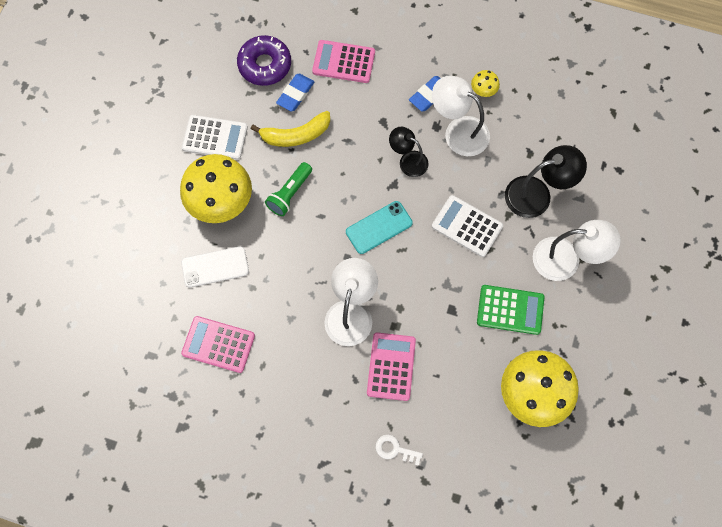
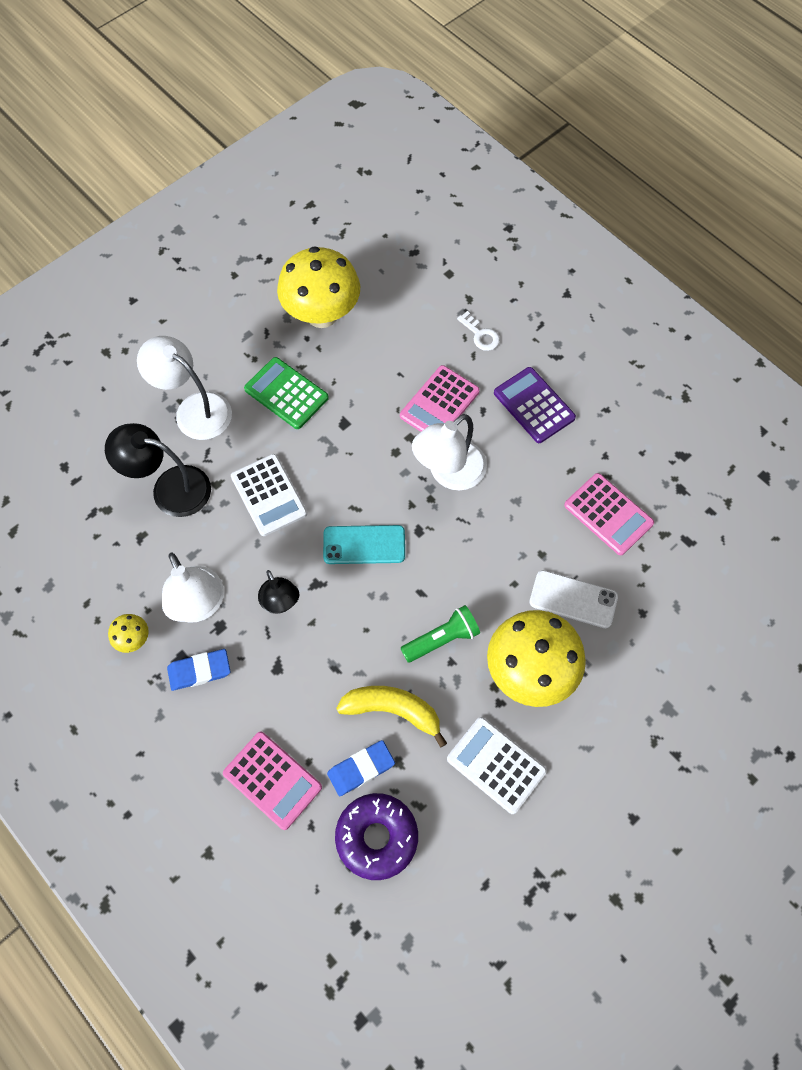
camera: 150 degrees left, 5 degrees down
none -> purple calculator [494,367,576,443]

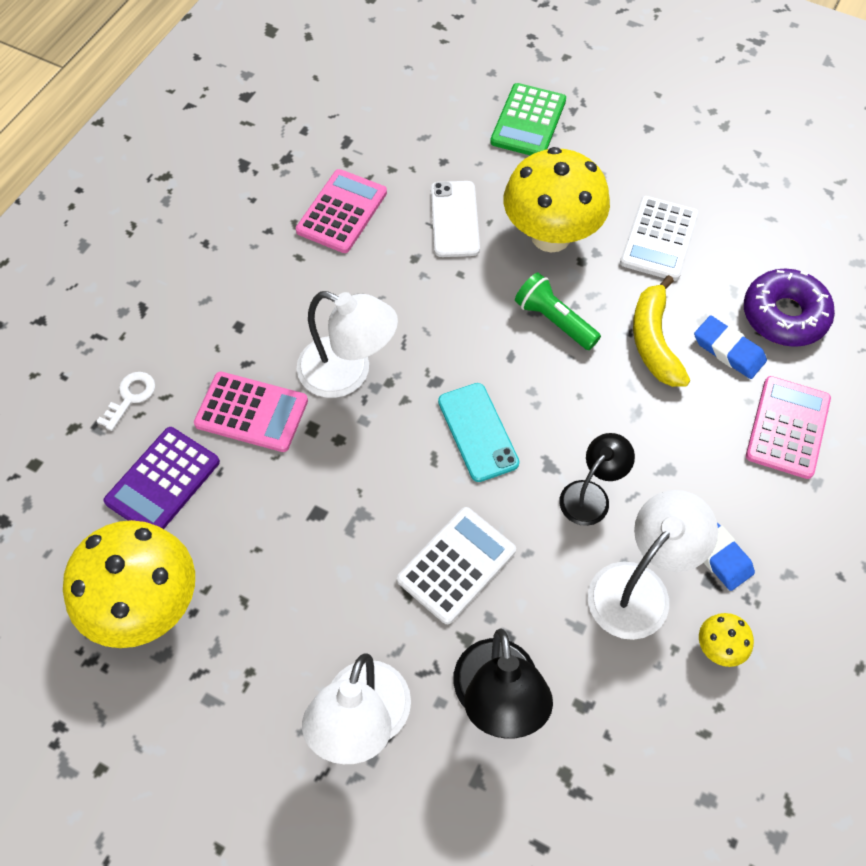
camera: 110 degrees left, 5 degrees down
green calculator [244,357,329,429] -> green calculator moved to [490,83,566,155]
purple calculator [494,367,576,443] -> purple calculator moved to [104,427,220,529]

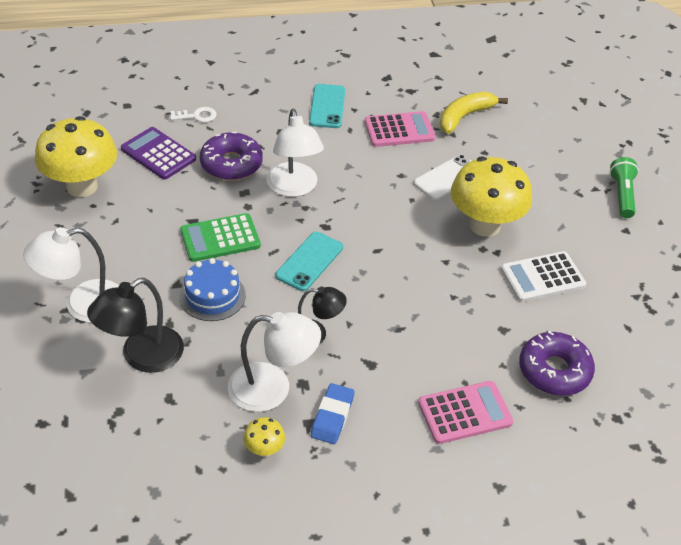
camera: 50 degrees right, 15 degrees down
purple calculator [104,427,220,529] -> purple calculator turned 45 degrees clockwise [121,127,196,180]
pink calculator [194,372,308,452] -> purple donut [200,132,263,180]
white calculator [397,507,516,624] -> blue cake [180,258,246,321]
green calculator [490,83,566,155] -> green calculator moved to [180,213,261,262]
green flashlight [515,273,601,350] -> green flashlight moved to [609,157,639,218]
yellow banana [633,275,690,387] -> yellow banana moved to [440,92,508,134]
blue eraser [694,315,767,379] -> none
none -> turquoise phone [309,84,345,128]

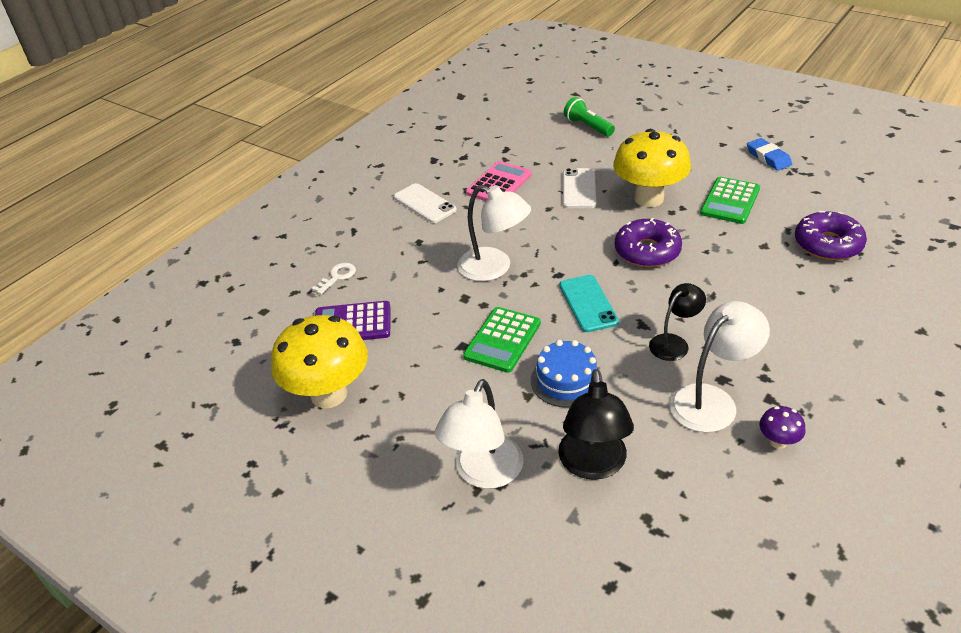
camera: 40 degrees left, 5 degrees down
purple donut [200,132,263,180] -> purple donut moved to [615,218,682,267]
yellow mushroom [244,417,285,457] -> purple mushroom [759,406,806,449]
turquoise phone [309,84,345,128] -> white phone [394,183,457,223]
blue eraser [311,383,355,444] -> blue eraser moved to [747,138,792,171]
pink calculator [418,381,513,444] -> none
yellow banana [440,92,508,134] -> none
white calculator [501,251,586,302] -> green calculator [700,177,760,224]
green flashlight [609,157,639,218] -> green flashlight moved to [564,97,615,137]

